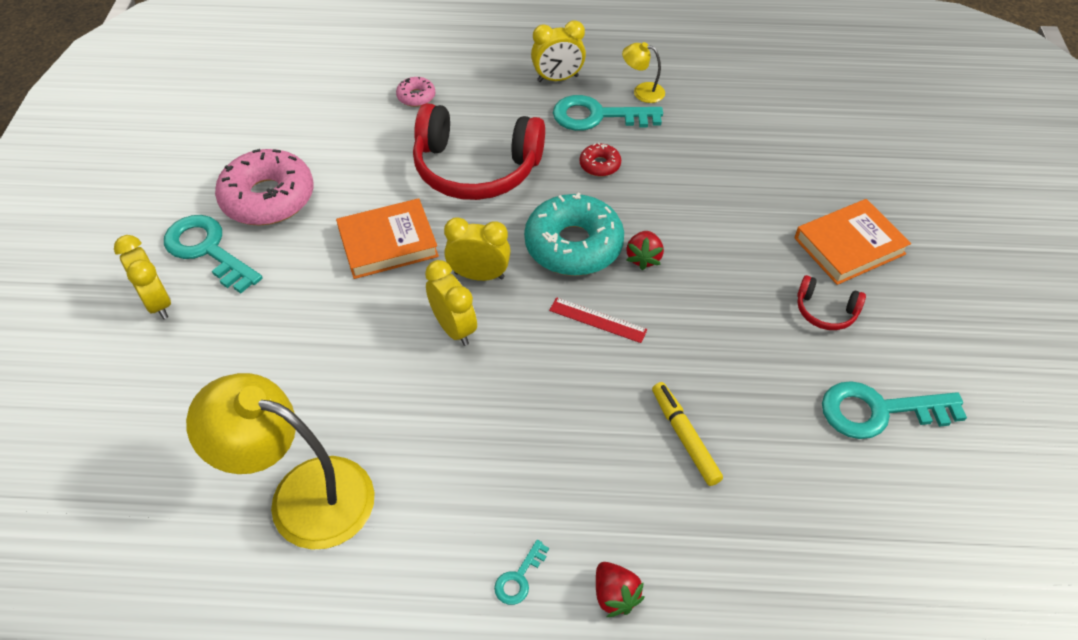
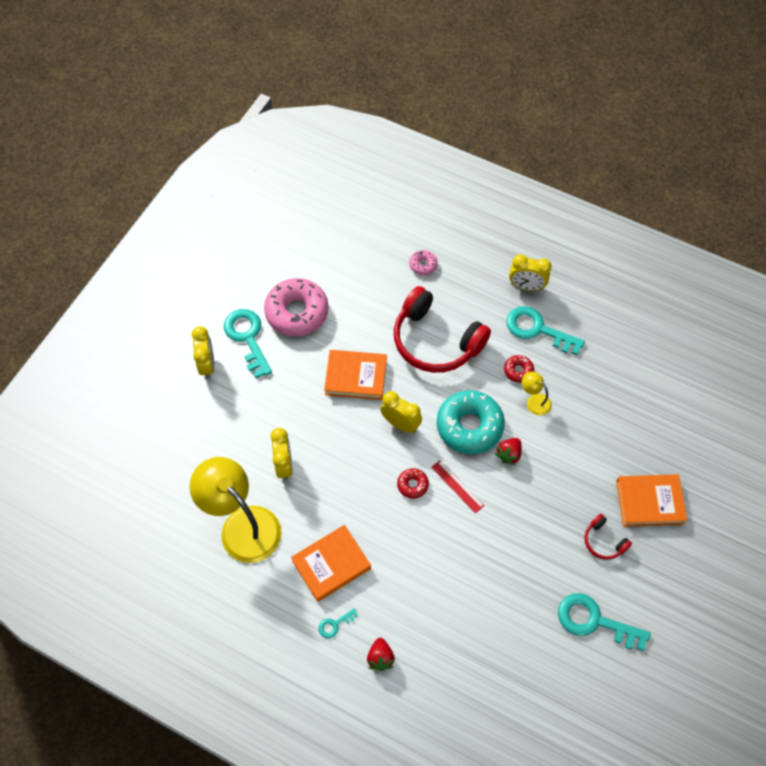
camera: 25 degrees right, 10 degrees up
yellow clock [425,260,477,346] -> yellow clock moved to [270,428,293,481]
yellow lamp [622,42,665,103] -> yellow lamp moved to [522,371,552,416]
yellow marker [652,382,723,486] -> none
none -> orange book [291,525,371,602]
none -> red donut [397,468,429,499]

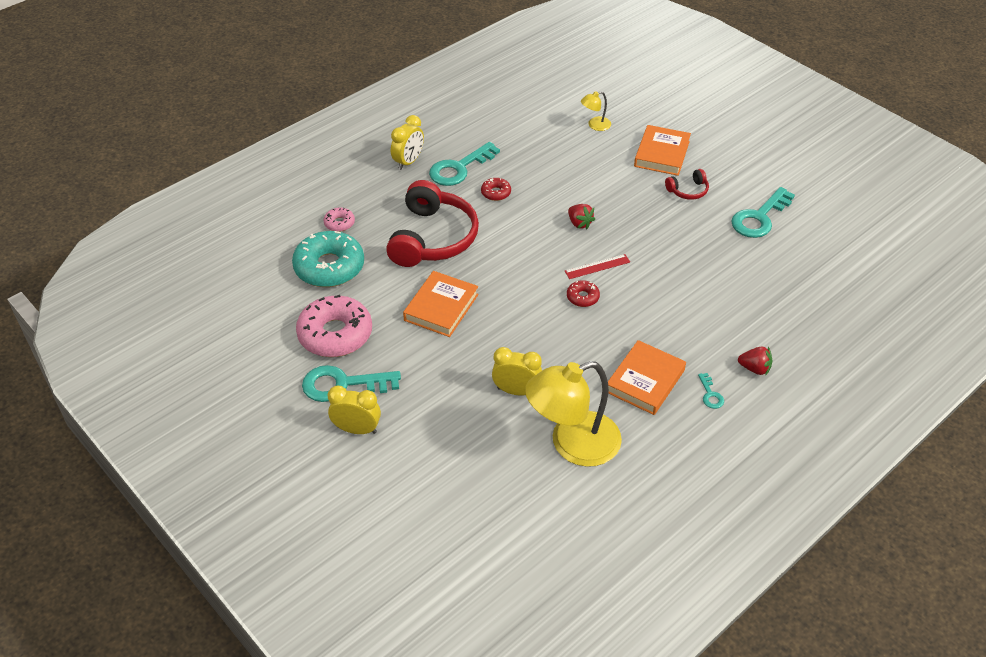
camera: 70 degrees left, 15 degrees down
orange book [291,525,371,602] -> orange book turned 45 degrees clockwise [608,340,686,415]
yellow clock [380,391,422,433] -> none
red headphones [394,286,491,373] -> red headphones turned 45 degrees counterclockwise [386,180,479,267]
turquoise donut [437,390,505,454] -> turquoise donut moved to [292,231,364,287]
yellow lamp [522,371,552,416] -> yellow lamp moved to [581,91,611,131]

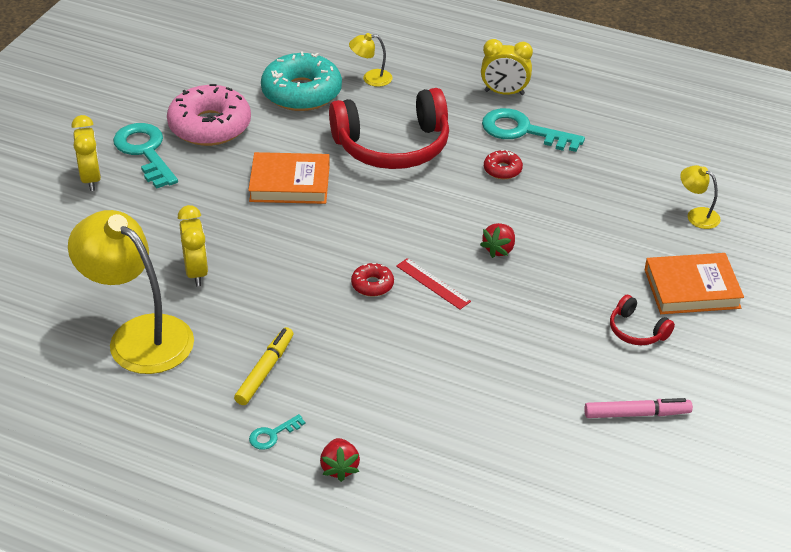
camera: 65 degrees right, 5 degrees down
pink donut [323,208,355,232] -> yellow lamp [349,33,393,87]
orange book [608,340,686,415] -> yellow marker [234,327,293,405]
turquoise key [731,187,795,238] -> pink marker [584,398,693,418]

